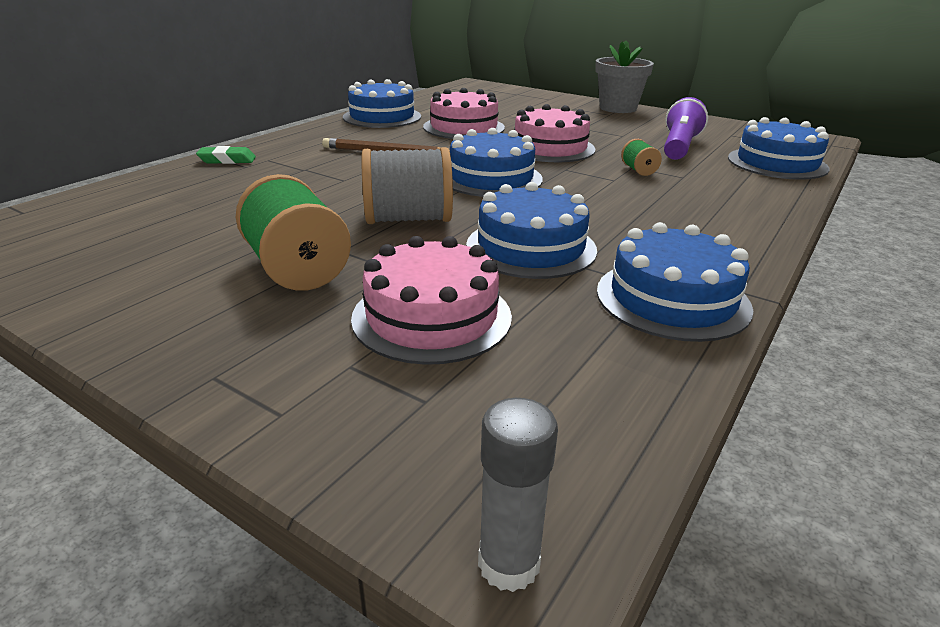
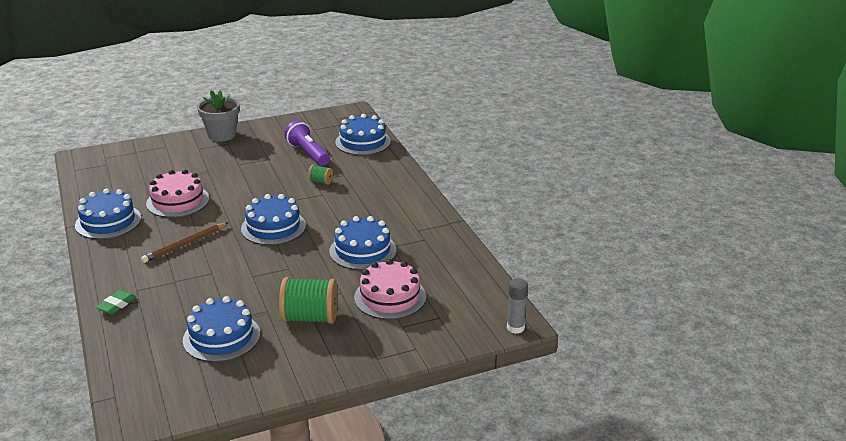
camera: 55 degrees left, 0 degrees up
grey spool [361,147,453,224] -> none
pink cake [514,104,595,162] -> none
blue cake [597,222,753,342] -> blue cake moved to [183,296,260,362]

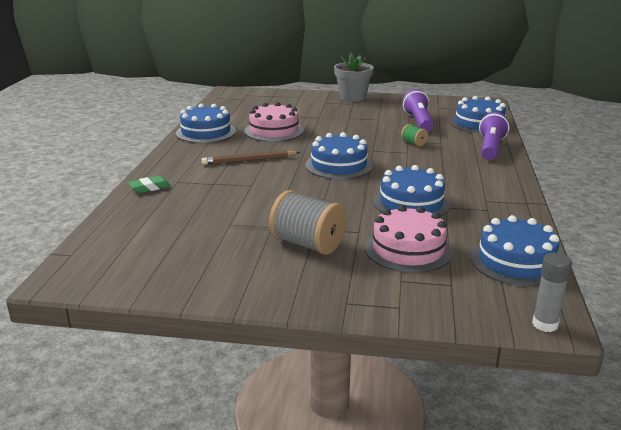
camera: 30 degrees right, 5 degrees down
blue cake [183,296,260,362] -> blue cake moved to [470,215,559,286]
green spool [279,277,338,324] -> grey spool [269,190,347,255]
none -> purple flashlight [479,112,509,160]

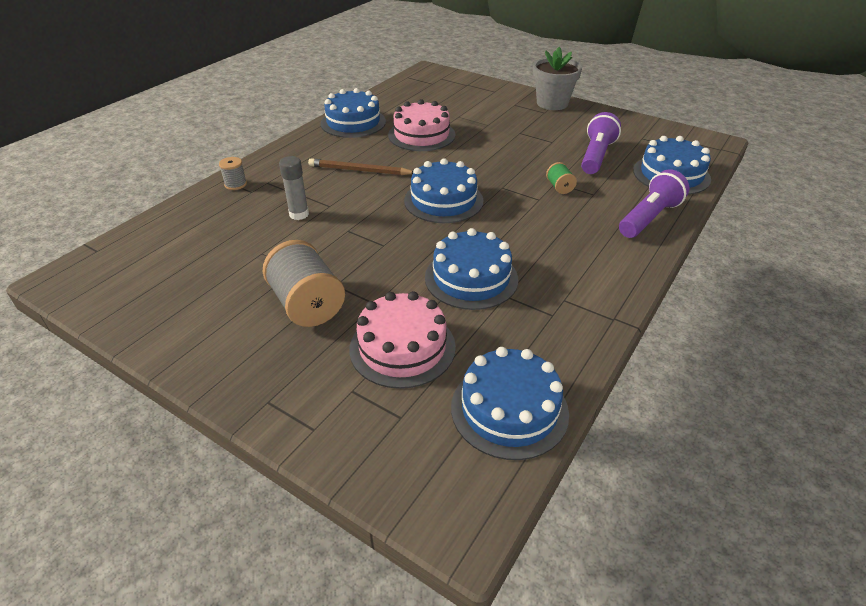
camera: 25 degrees right, 15 degrees up
green eraser [128,176,171,193] -> grey spool [219,157,247,190]
grey glue stick [532,253,572,332] -> grey glue stick moved to [279,156,309,220]

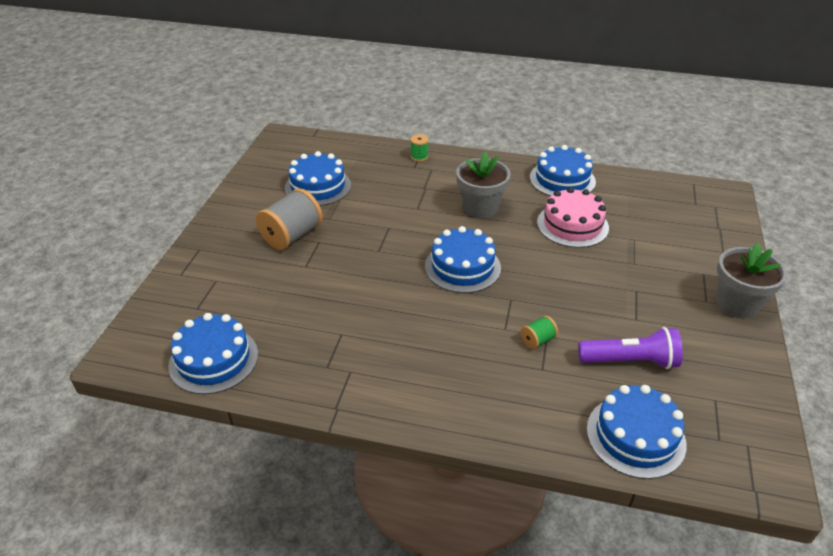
camera: 70 degrees right, 0 degrees up
grey spool [219,157,247,190] -> green spool [410,134,429,162]
grey glue stick [279,156,309,220] -> none
brown pencil [308,158,413,175] -> grey flower pot [456,152,511,218]
pink cake [349,291,456,389] -> none
blue cake [425,228,518,310] -> blue cake moved to [285,151,351,206]
purple flashlight [619,169,690,238] -> none

